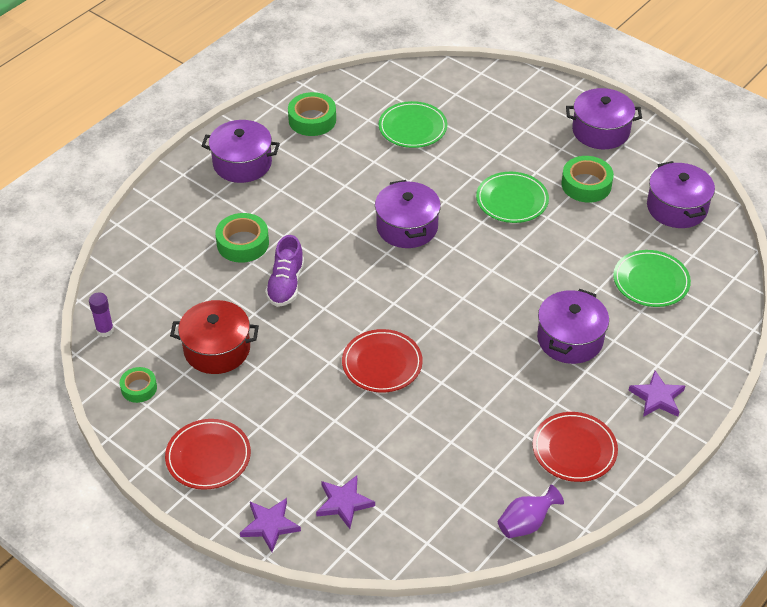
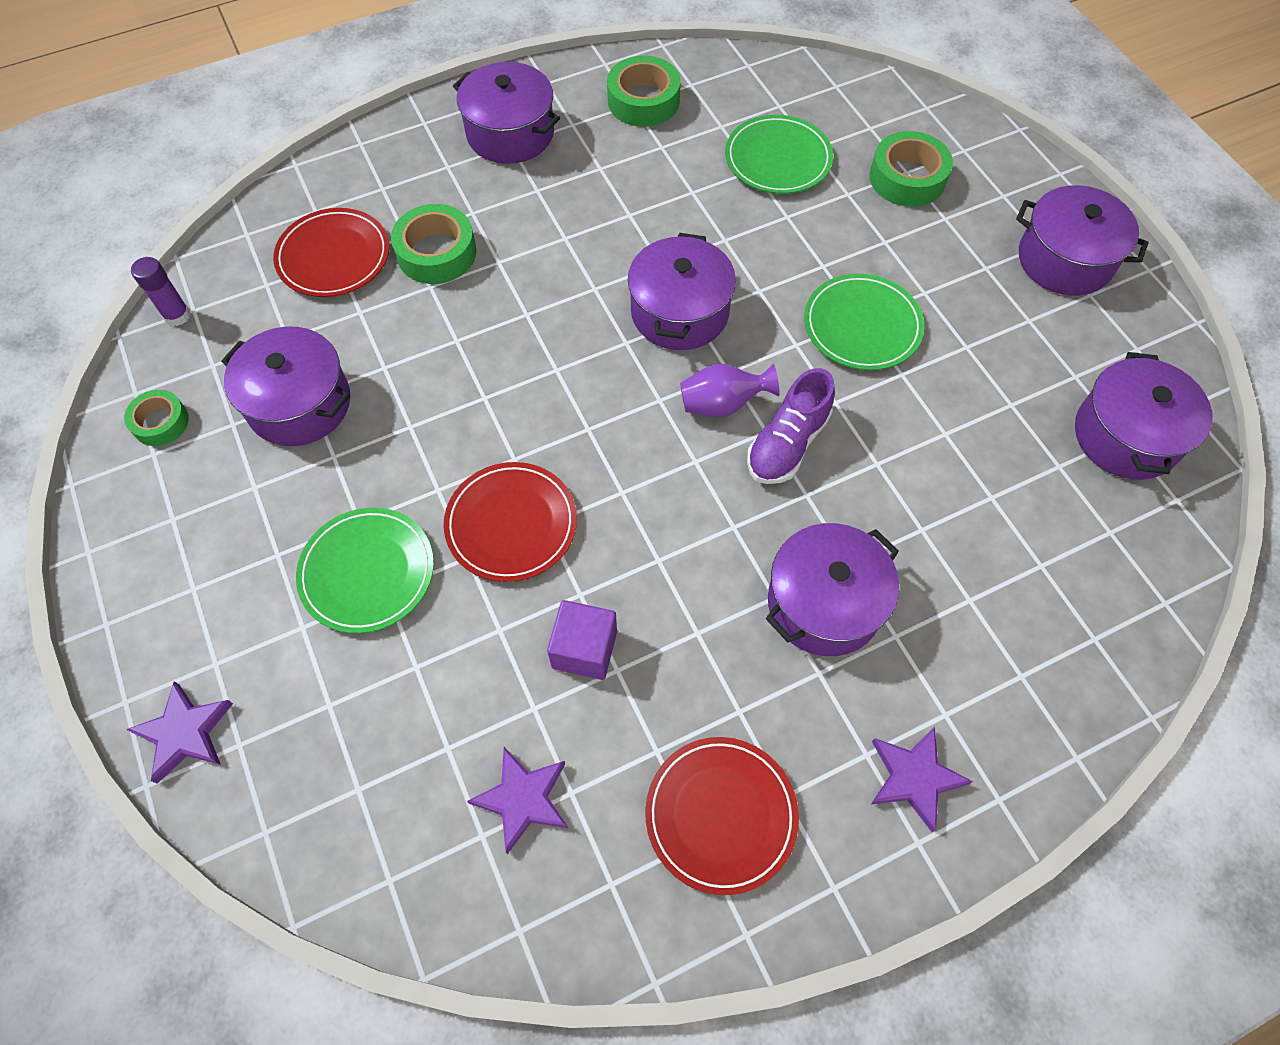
camera: 25 degrees right, 15 degrees up
red plate [165,419,251,490] -> red plate moved to [273,208,389,297]
red pot [170,300,259,374] -> purple pot [221,327,350,446]
purple shoe [265,235,304,307] -> purple shoe moved to [747,368,835,484]
purple star [316,475,375,529] -> purple star moved to [467,747,568,854]
purple vase [498,485,564,538] -> purple vase moved to [680,364,779,417]
green tape [561,156,614,203] -> green tape moved to [869,131,953,207]
green plate [613,250,691,307] -> green plate moved to [296,508,434,633]
none -> purple cube [547,600,617,680]

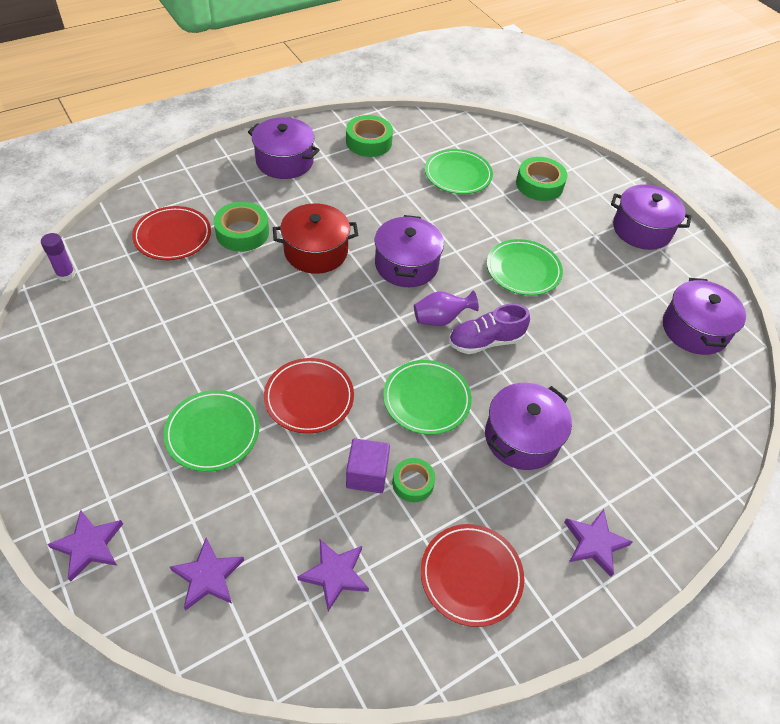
camera: 10 degrees left, 10 degrees down
green tape [124,390,189,446] -> green tape moved to [392,458,435,502]
purple pot [221,327,350,446] -> none
purple shoe [747,368,835,484] -> purple shoe turned 45 degrees clockwise [449,304,530,354]
none -> purple star [170,537,244,611]
none -> red pot [273,204,358,274]
none -> green plate [383,360,472,435]

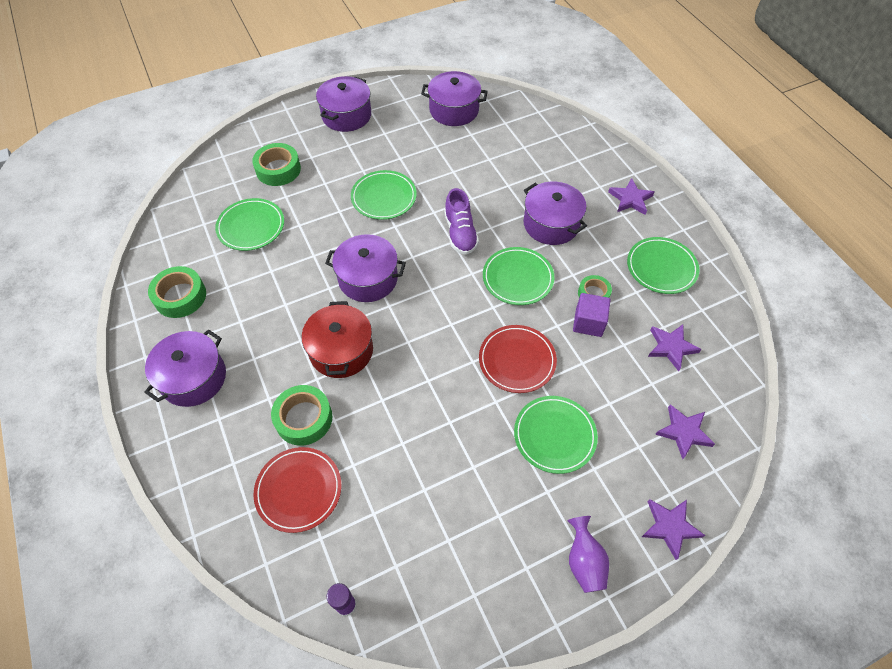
camera: 80 degrees left, 5 degrees up
purple vase [414,290,479,326] -> purple vase moved to [567,516,609,593]
red plate [421,524,524,627] -> green plate [627,237,700,294]

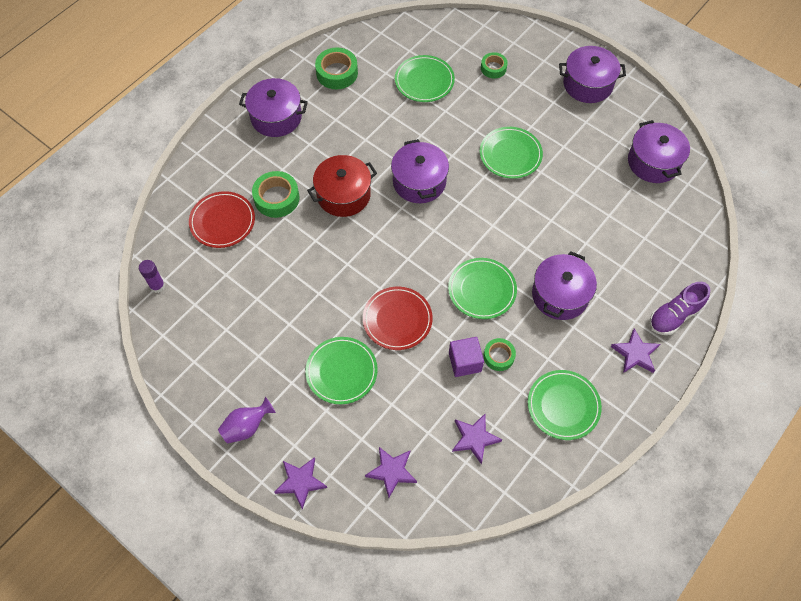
camera: 65 degrees right, 5 degrees up
green tape [252,143,301,186] -> green tape [481,52,508,78], size x0.63
purple shoe [444,188,479,255] -> purple shoe moved to [649,282,710,335]

